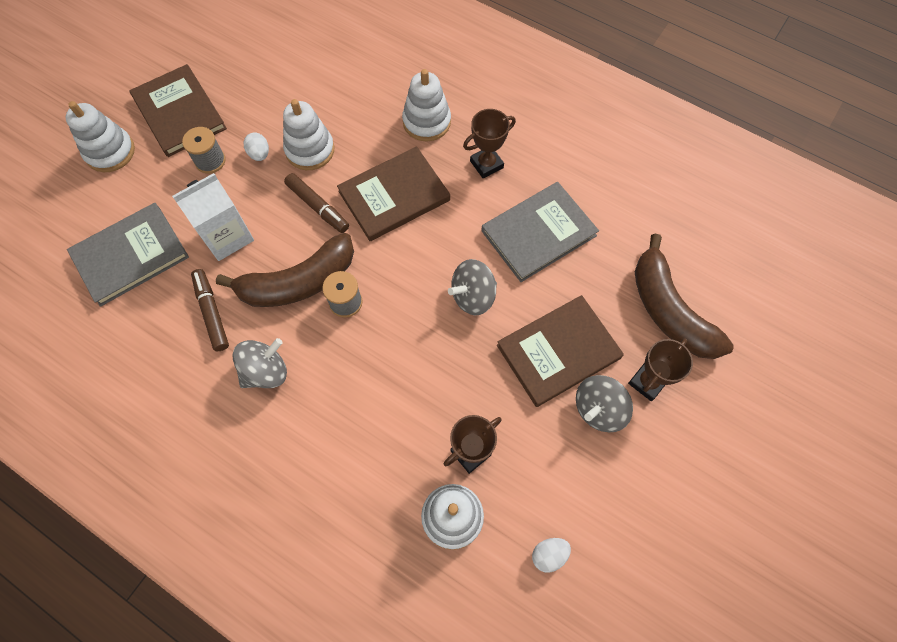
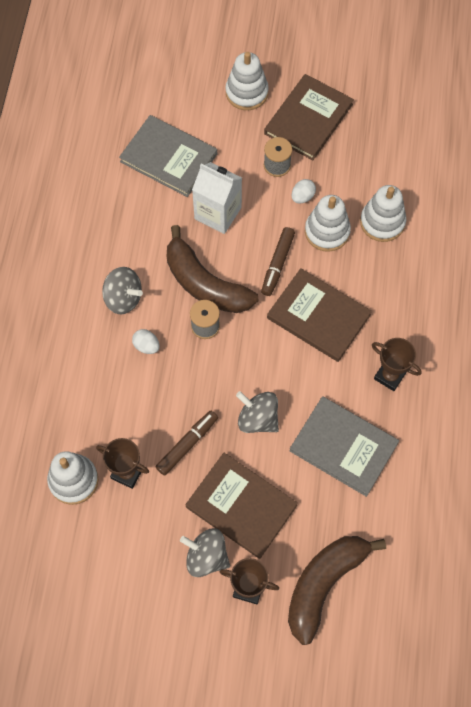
camera: 65 degrees right, 0 degrees up
brown marker [191,269,229,351] -> brown marker moved to [156,410,218,476]
white stacking toy [402,69,451,141] -> white stacking toy moved to [360,185,406,242]
white egg [532,538,571,573] -> white egg moved to [132,329,160,354]

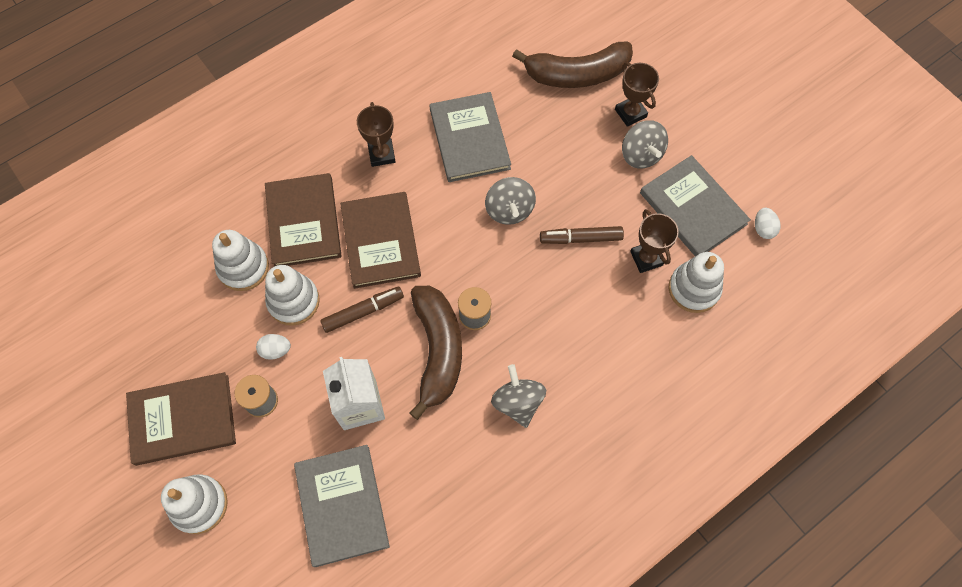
camera: 135 degrees left, 0 degrees up
white egg [132,329,160,354] -> white egg moved to [755,208,780,239]
brown book [186,453,298,559] -> brown book moved to [265,173,342,266]
none -> grey book [640,155,751,256]

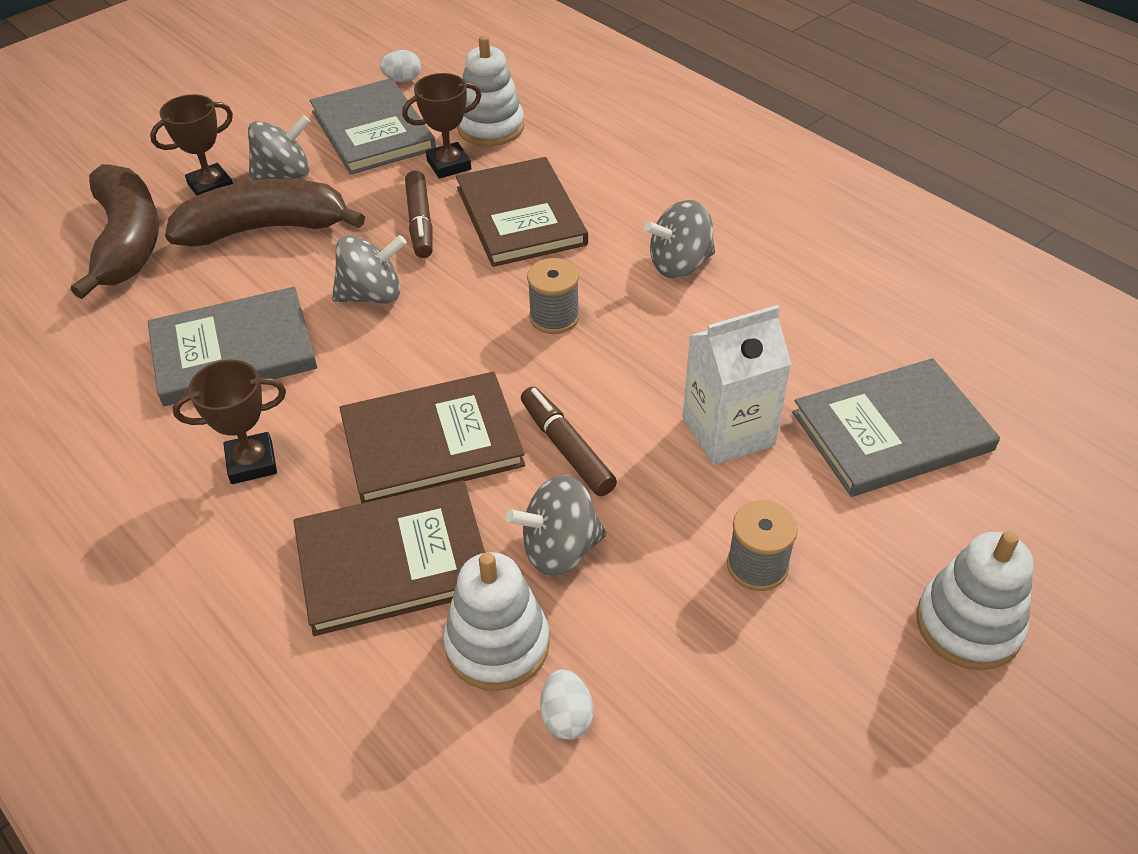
camera: 95 degrees left, 20 degrees down
brown book [126,372,236,466] -> brown book moved to [456,157,588,267]
white egg [256,334,291,360] -> white egg moved to [540,669,593,740]
white stacking toy [265,265,320,326] -> grey spinning top [506,475,606,576]
brown banana [410,286,462,420] -> brown banana moved to [165,179,365,247]
grey book [640,155,751,256] -> grey book turned 75 degrees counterclockwise [310,78,436,175]

